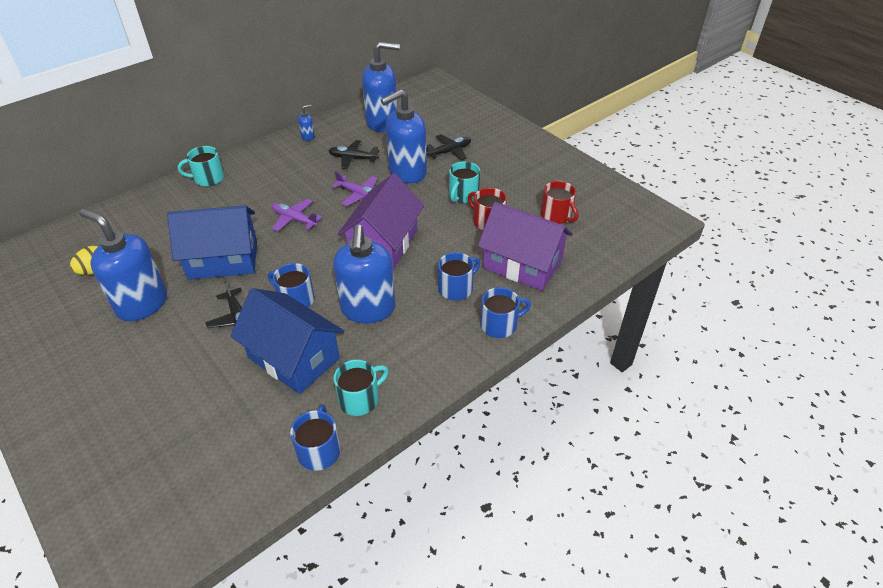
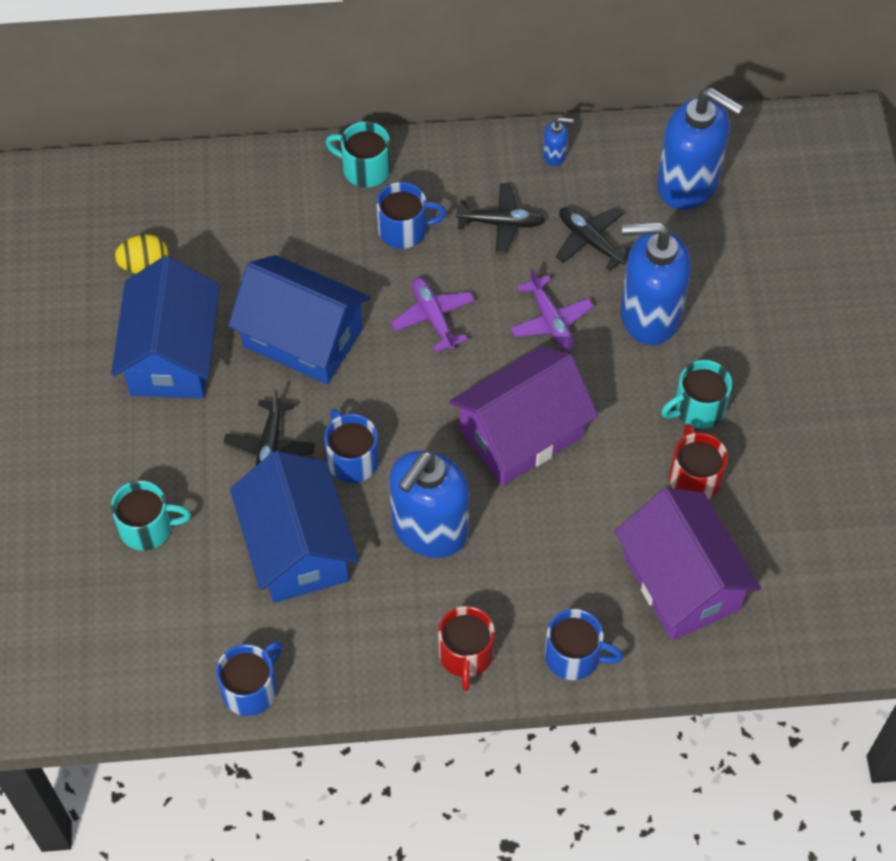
camera: 35 degrees right, 15 degrees up
blue soap dispenser [79,209,167,322] -> blue house [111,256,220,399]
turquoise mug [334,359,389,416] -> turquoise mug moved to [111,480,191,551]
black plane [426,134,471,160] -> black plane moved to [456,183,545,254]
blue mug [438,252,480,300] -> blue mug moved to [376,182,447,249]
red mug [541,181,578,224] -> red mug moved to [438,606,495,691]

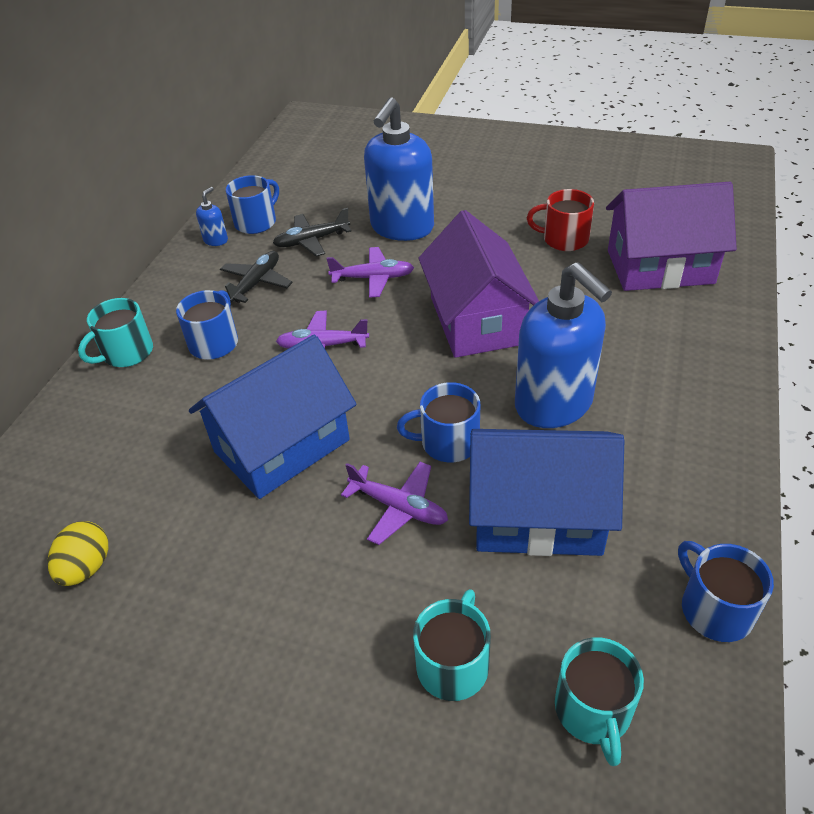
camera: 65 degrees left, 15 degrees down
blue house [111,256,220,399] -> none
black plane [224,389,315,466] -> purple plane [341,462,448,545]
red mug [438,606,495,691] -> none
blue mug [545,609,624,680] -> blue mug moved to [226,175,279,234]
blue soap dispenser [657,88,743,210] -> none
turquoise mug [661,360,732,429] -> turquoise mug moved to [555,637,644,766]

